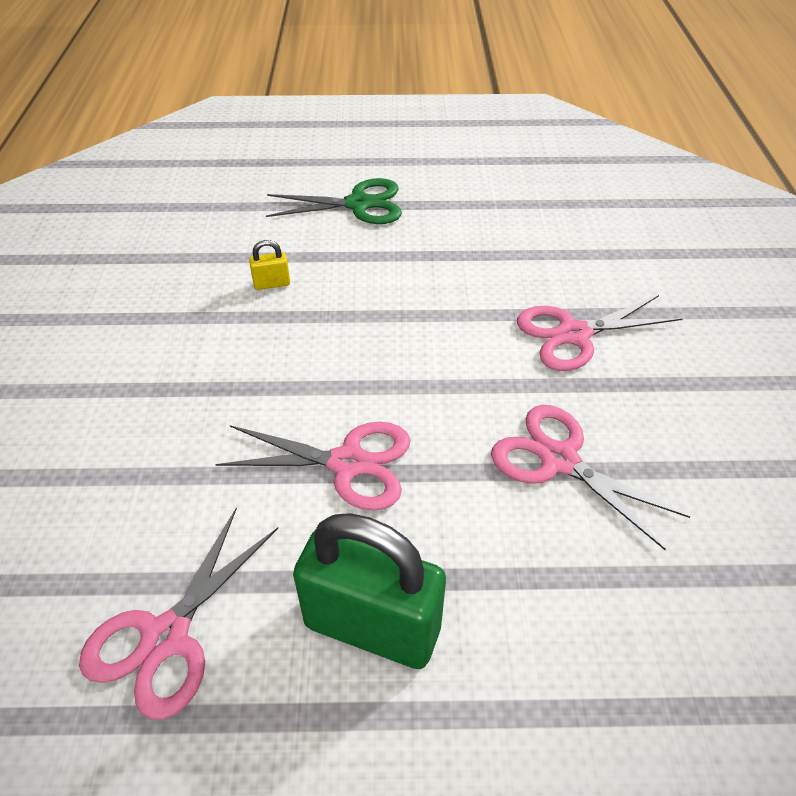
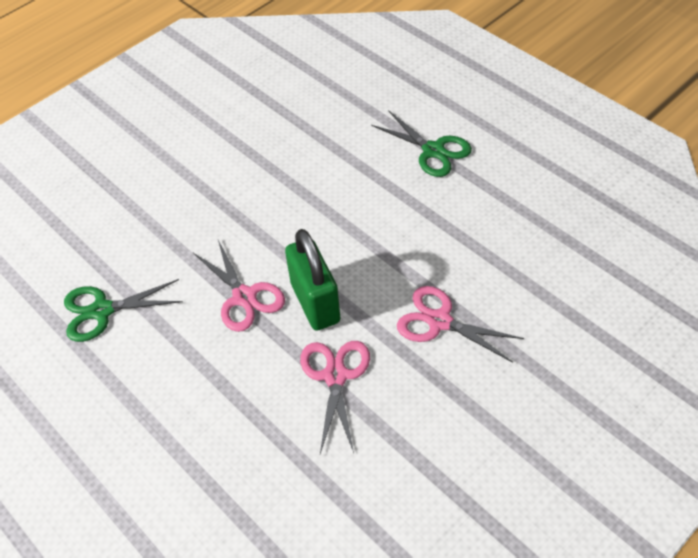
camera: 50 degrees right, 5 degrees up
pink scissors [79,508,278,720] -> green scissors [64,279,183,342]
yellow padlock [249,240,290,290] -> none
green padlock [293,513,446,669] -> green padlock moved to [285,229,341,331]

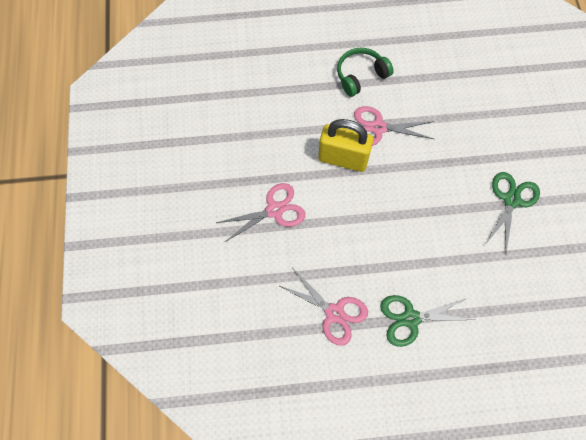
camera: 125 degrees right, 15 degrees up
green scissors [64,279,183,342] -> green scissors moved to [485,172,540,253]
green padlock [285,229,341,331] -> yellow padlock [318,119,373,172]
pink scissors [300,341,370,454] -> pink scissors moved to [278,269,368,346]
none -> green headphones [337,48,394,97]

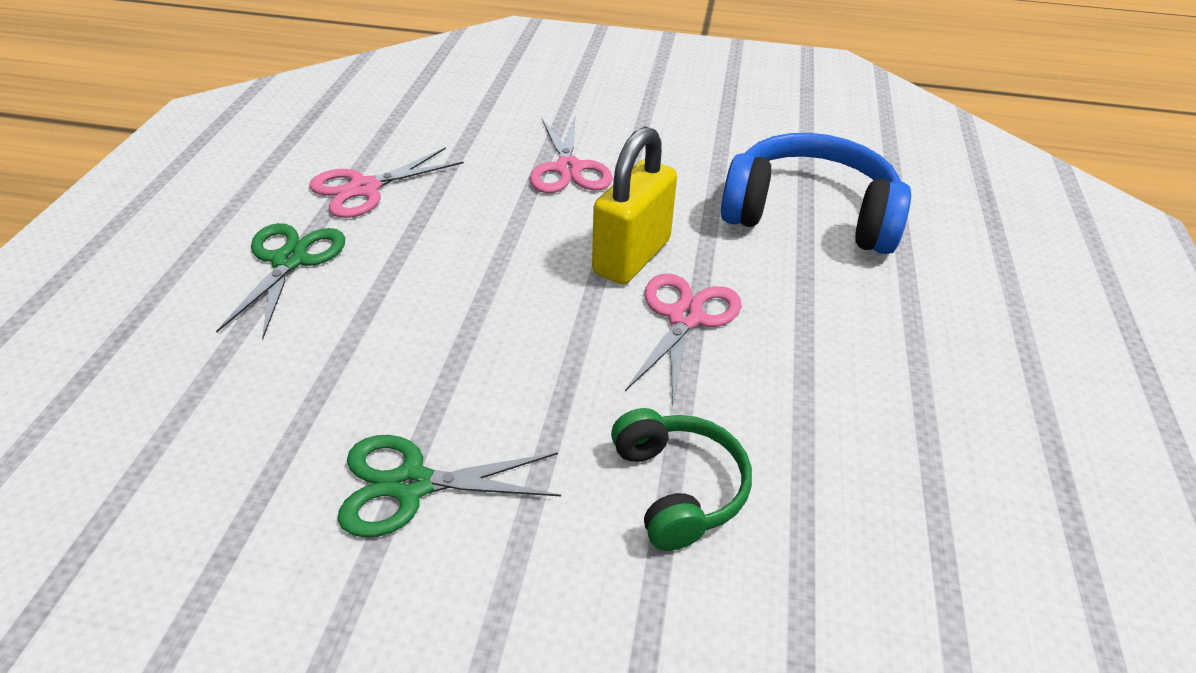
camera: 105 degrees right, 25 degrees down
green headphones [337,48,394,97] -> green headphones moved to [611,408,752,551]
green scissors [485,172,540,253] -> green scissors turned 135 degrees clockwise [338,435,561,538]
none -> blue headphones [721,133,911,254]

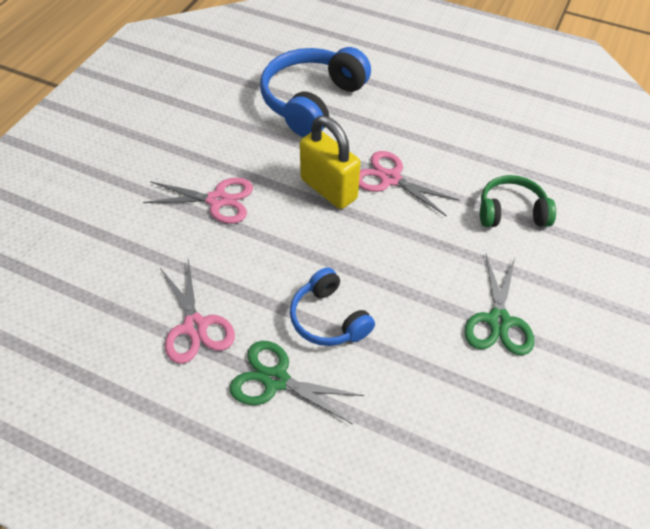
camera: 75 degrees left, 10 degrees up
none -> blue headphones [290,267,375,346]

